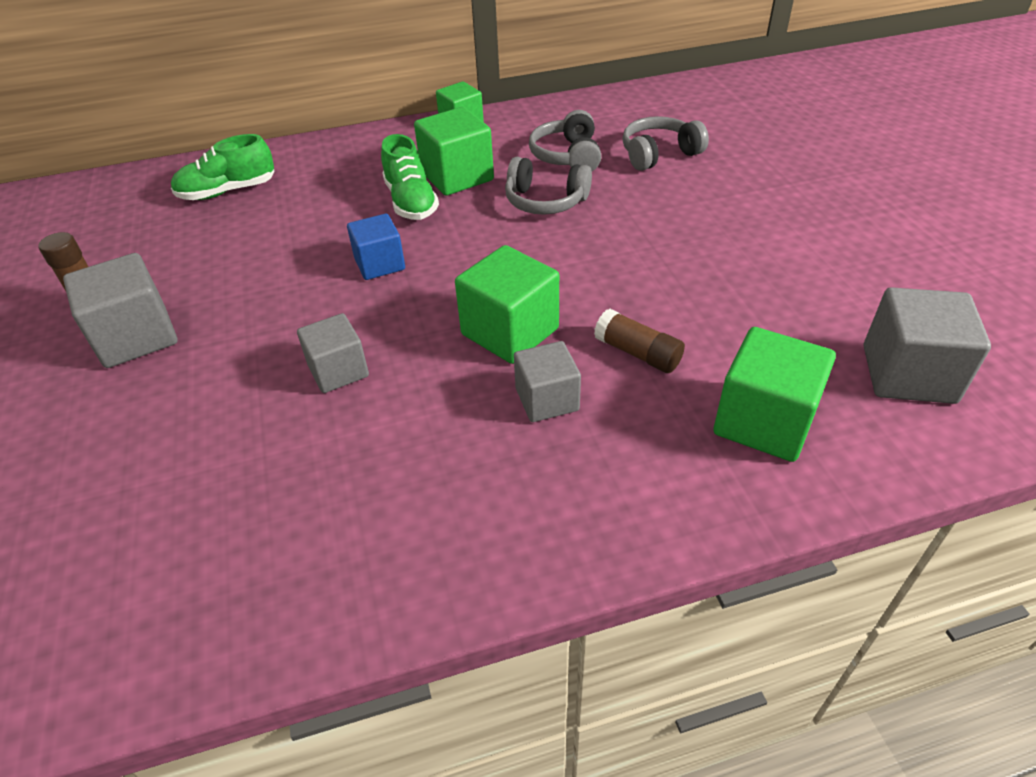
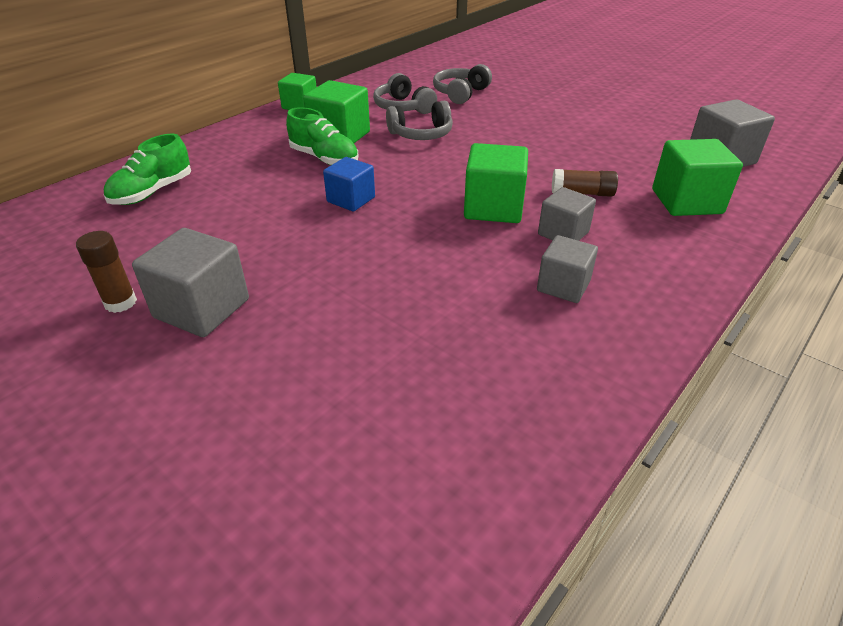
camera: 35 degrees left, 5 degrees down
grey cube [297,313,369,393] -> grey cube moved to [537,235,598,303]

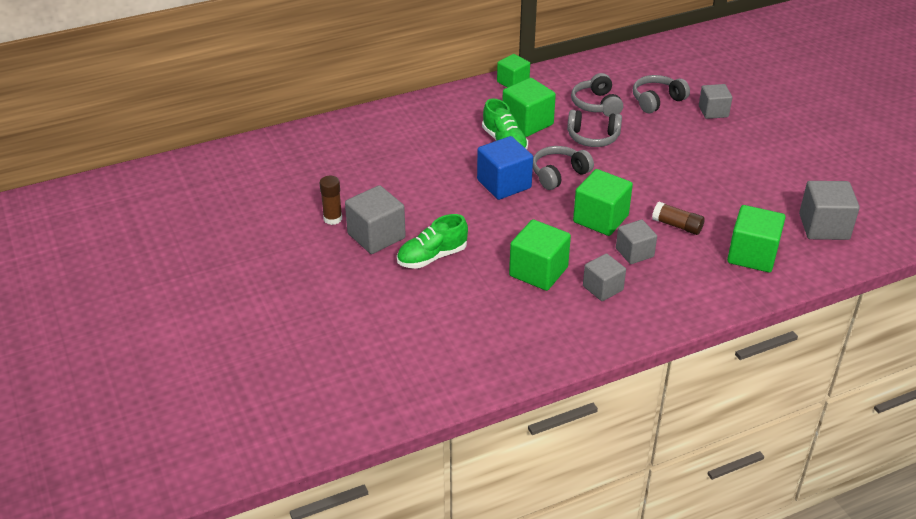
camera: 25 degrees right, 0 degrees up
green shoe [103,134,191,205] -> green shoe moved to [397,214,468,269]
blue cube [323,157,375,212] -> blue cube [477,136,533,200], size x1.52
none -> green cube [509,220,571,291]
none -> grey headphones [533,146,594,190]
none -> grey cube [699,84,732,119]

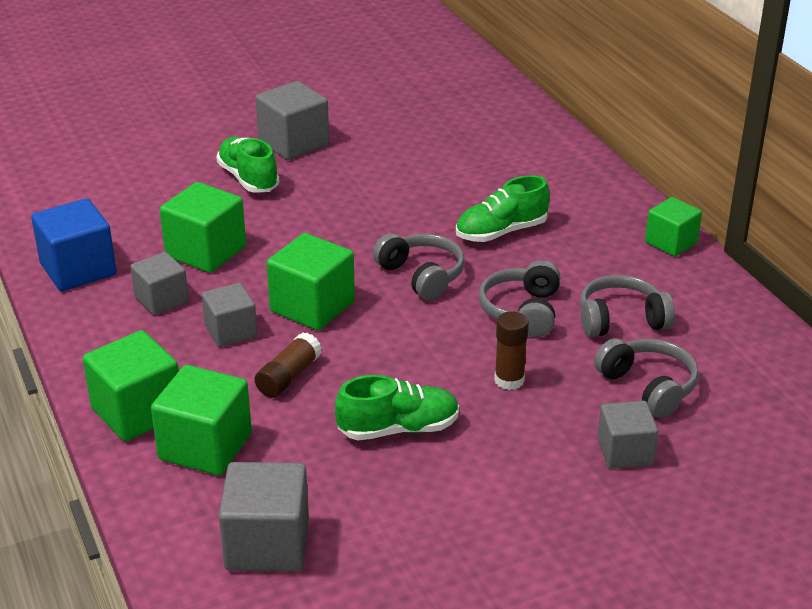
camera: 90 degrees right, 5 degrees down
brown glue stick [320,176,342,225] -> brown glue stick moved to [494,311,529,390]
blue cube [477,136,533,200] -> blue cube moved to [31,198,116,291]
green cube [502,78,556,137] -> green cube moved to [83,330,179,441]
none -> green shoe [335,375,459,440]

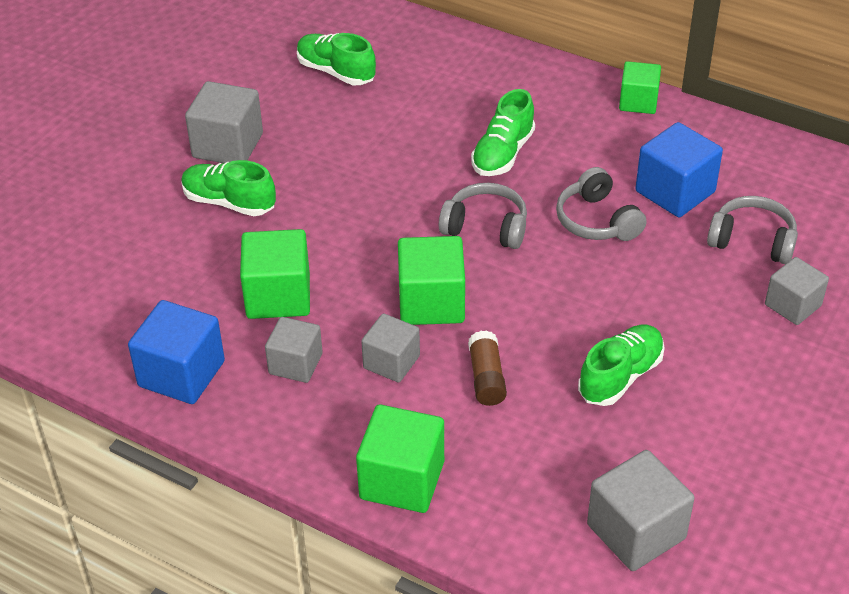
camera: 35 degrees left, 10 degrees up
green cube [151,365,252,475] -> none
brown glue stick [494,311,529,390] -> none
grey headphones [580,275,675,337] -> blue cube [635,122,723,217]
none -> green shoe [297,33,376,85]

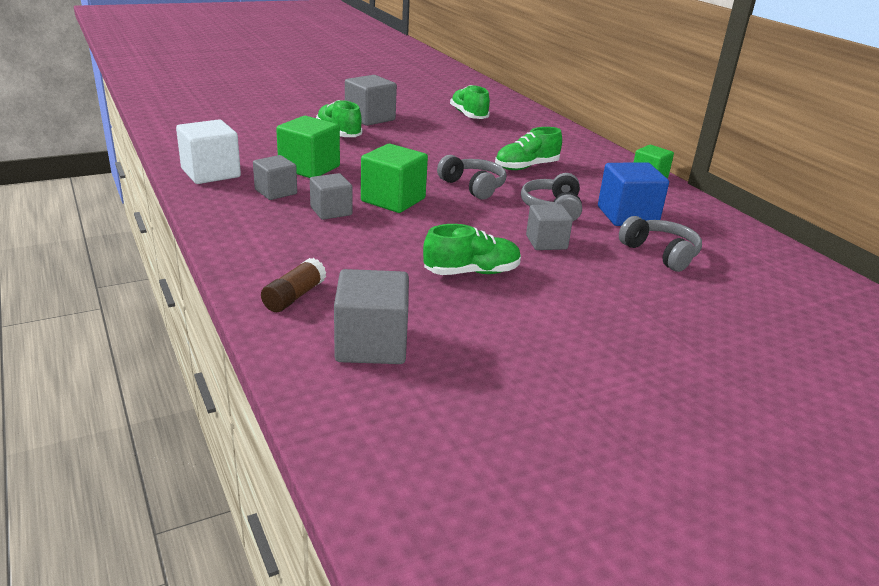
camera: 30 degrees right, 15 degrees down
blue cube [128,300,225,404] -> white cube [176,119,241,184]
green cube [356,404,444,513] -> none
brown glue stick [468,330,507,406] -> brown glue stick moved to [261,258,326,312]
grey cube [765,257,829,325] -> grey cube moved to [526,204,573,250]

